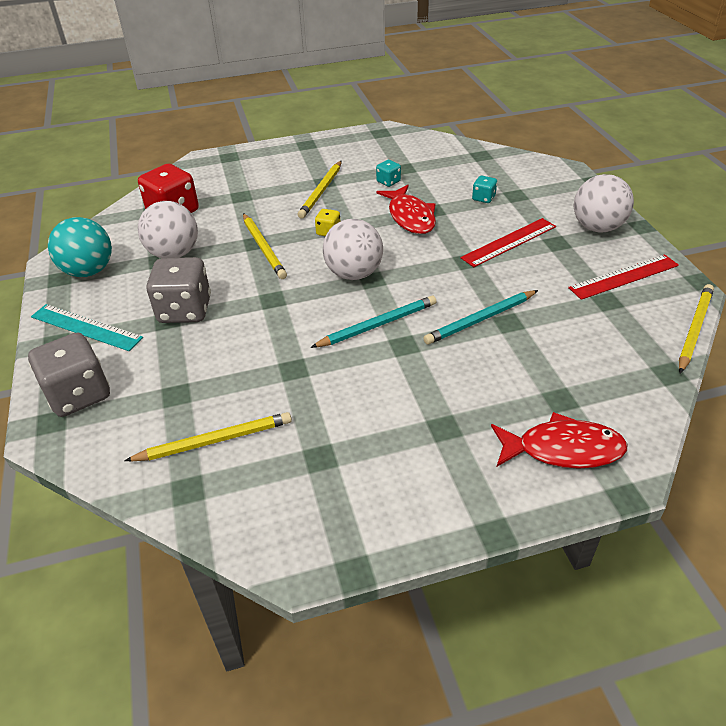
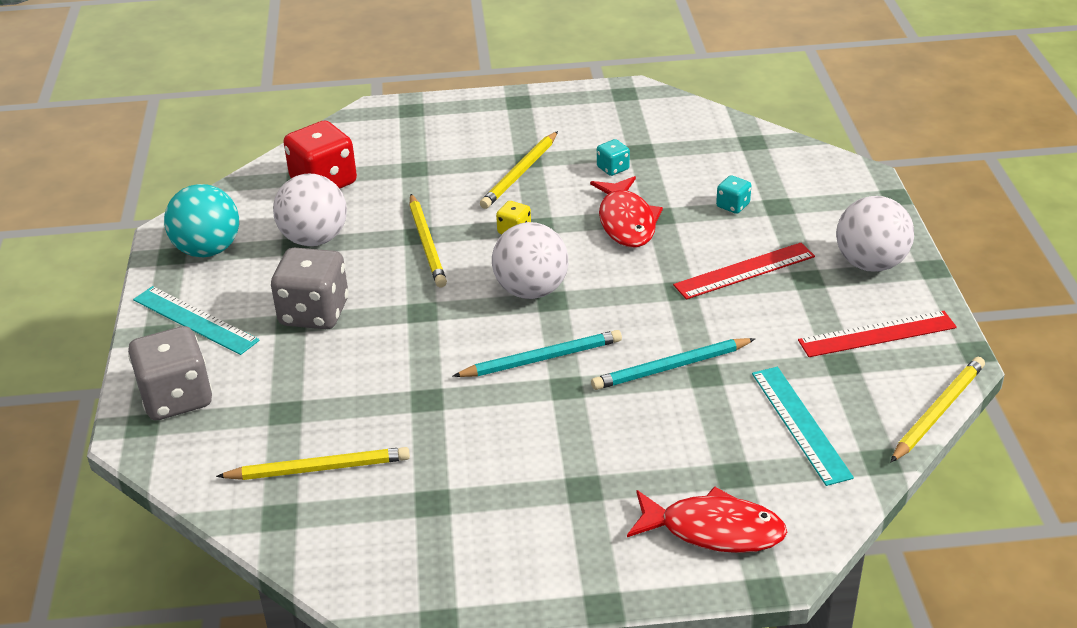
camera: 10 degrees right, 5 degrees down
none -> turquoise ruler [752,367,854,486]

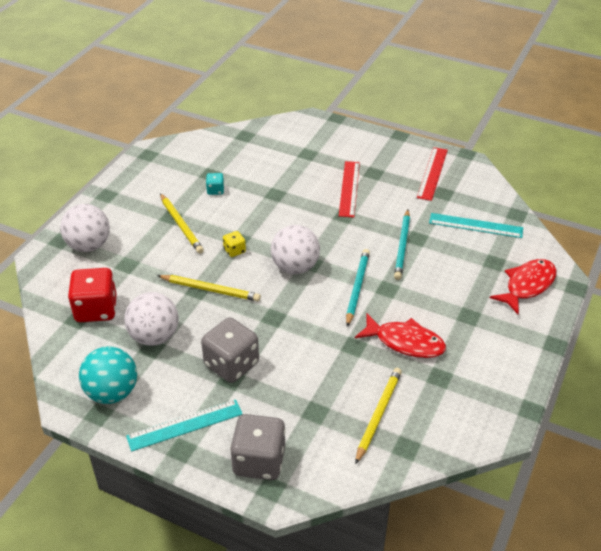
camera: 60 degrees left, 5 degrees up
red fish [590,176,663,248] -> red fish moved to [355,314,446,358]
turquoise dice [716,175,751,214] -> none
white ball [836,196,914,272] -> white ball moved to [60,204,110,252]
yellow pencil [890,357,985,463] -> none

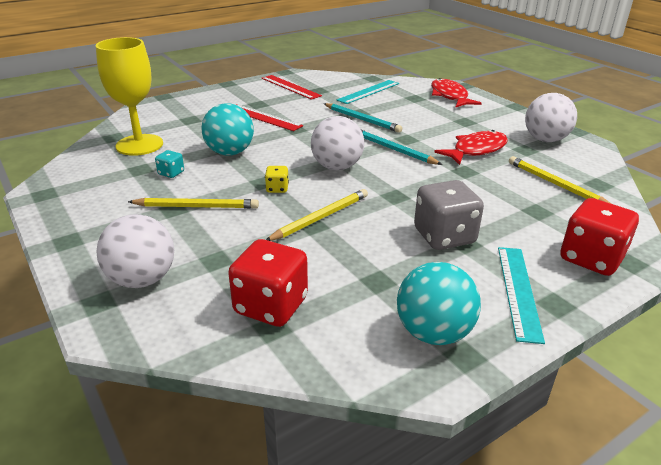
camera: 60 degrees left, 10 degrees down
white ball [124,292,179,346] -> white ball moved to [525,93,577,142]
grey dice [230,414,286,480] -> red dice [560,198,639,276]
none -> yellow goblet [96,37,163,156]
none -> turquoise ball [201,103,254,156]

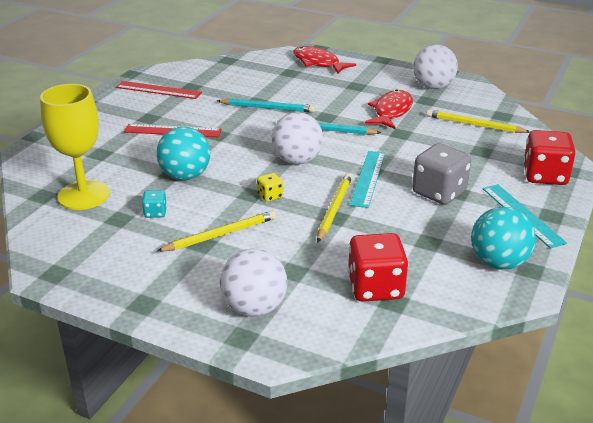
camera: 30 degrees left, 0 degrees up
turquoise ruler [337,80,399,104] -> turquoise ruler moved to [350,151,385,208]

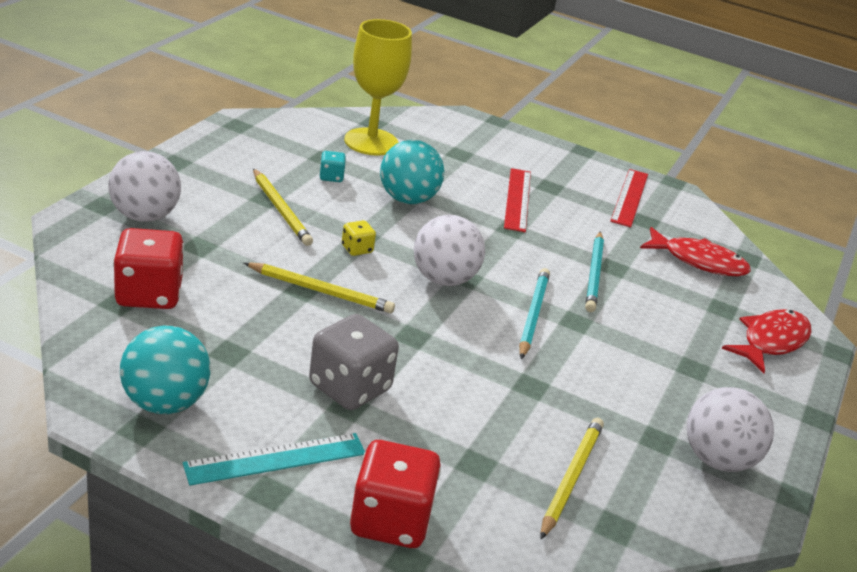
camera: 85 degrees right, 0 degrees up
turquoise ruler [350,151,385,208] -> none
red fish [365,89,413,129] -> red fish moved to [640,227,751,276]

